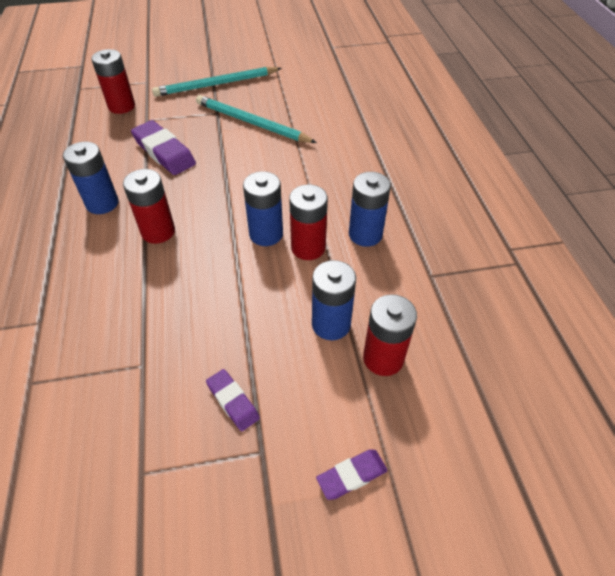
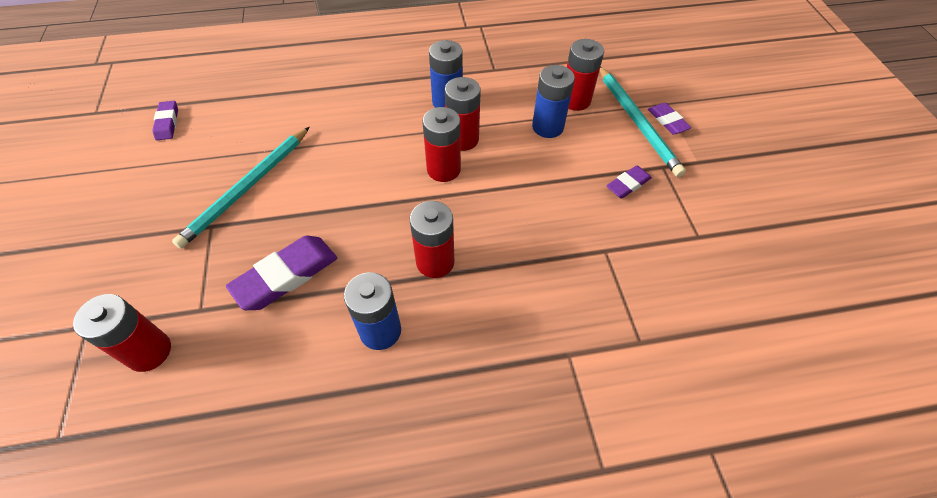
camera: 90 degrees left, 5 degrees up
turquoise pencil [152,67,282,97] -> turquoise pencil moved to [599,67,686,177]
blue battery [243,171,283,246] -> red battery [422,107,461,182]
none -> purple eraser [152,101,178,140]

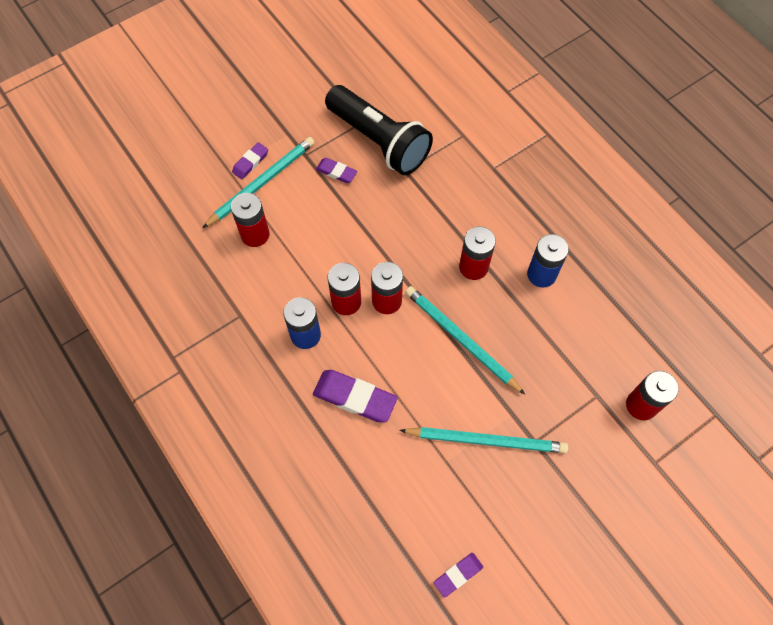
camera: 115 degrees left, 10 degrees up
purple eraser [226,236,337,310] -> purple eraser moved to [313,370,398,423]
blue battery [532,65,575,138] -> none
none -> black flashlight [325,85,433,175]
none -> turquoise pencil [405,286,525,395]

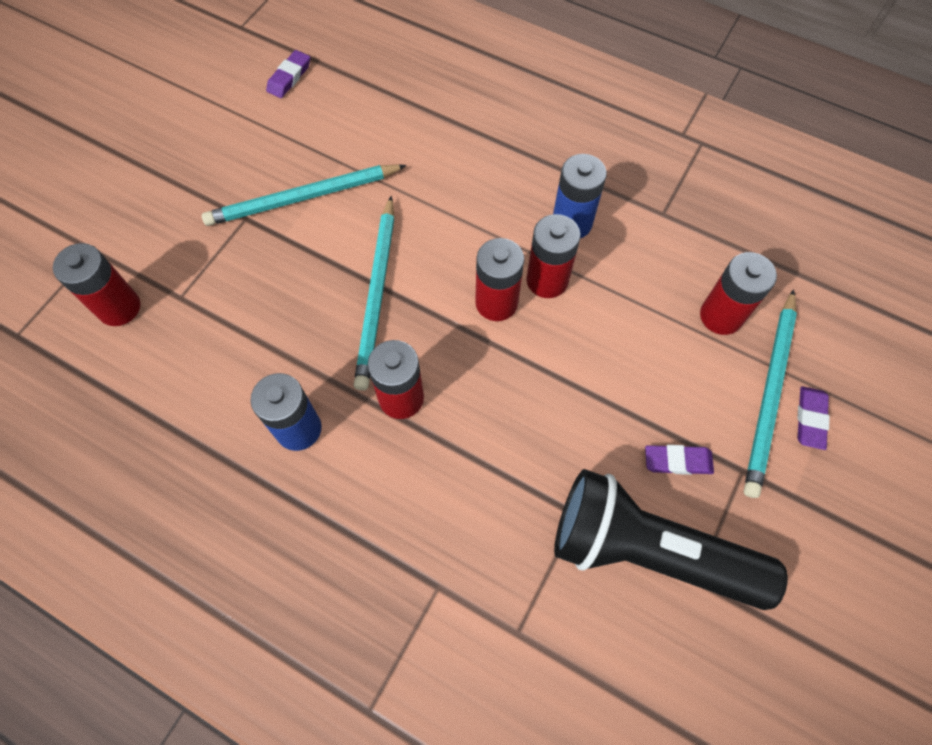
camera: 155 degrees right, 0 degrees up
purple eraser [313,370,398,423] -> none
turquoise pencil [405,286,525,395] -> turquoise pencil turned 75 degrees clockwise [354,196,395,391]

